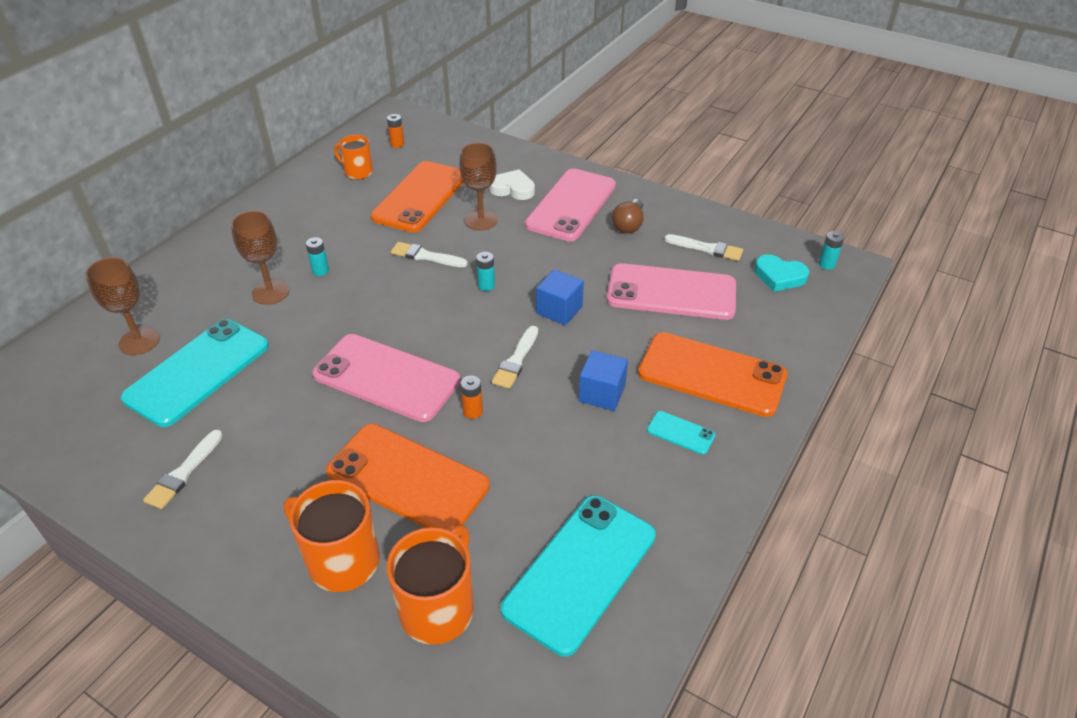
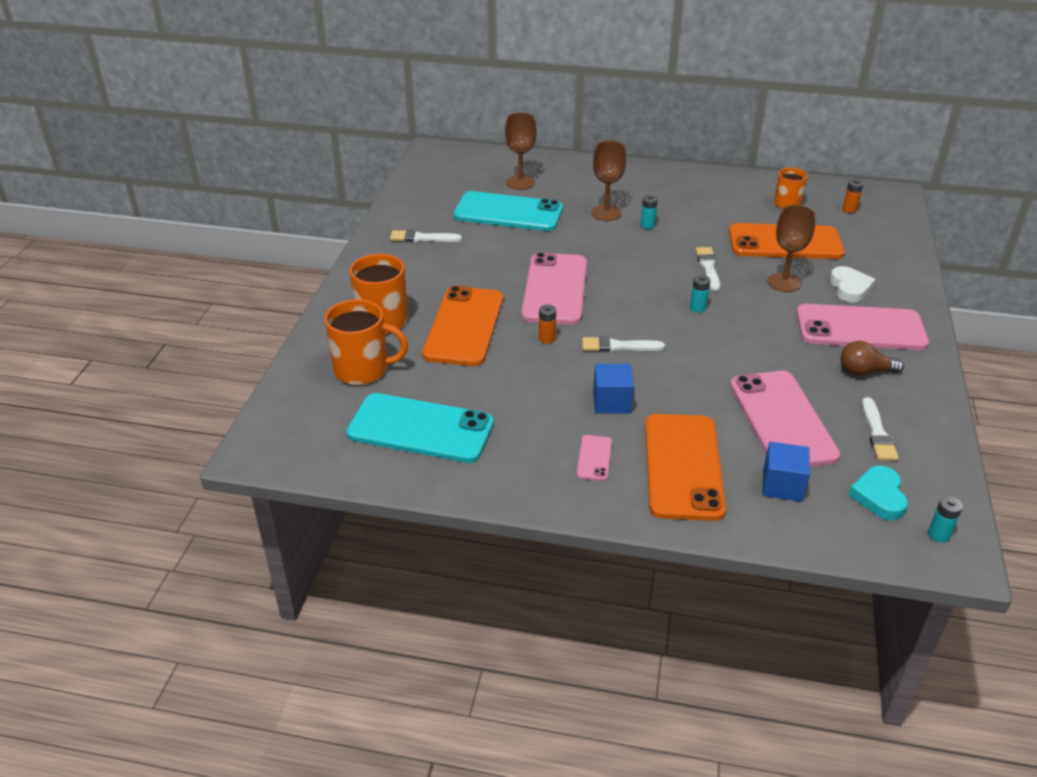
camera: 70 degrees right, 5 degrees down
blue cube [536,269,584,325] -> blue cube moved to [762,442,810,502]
turquoise phone [647,411,715,455] -> pink phone [577,435,612,481]

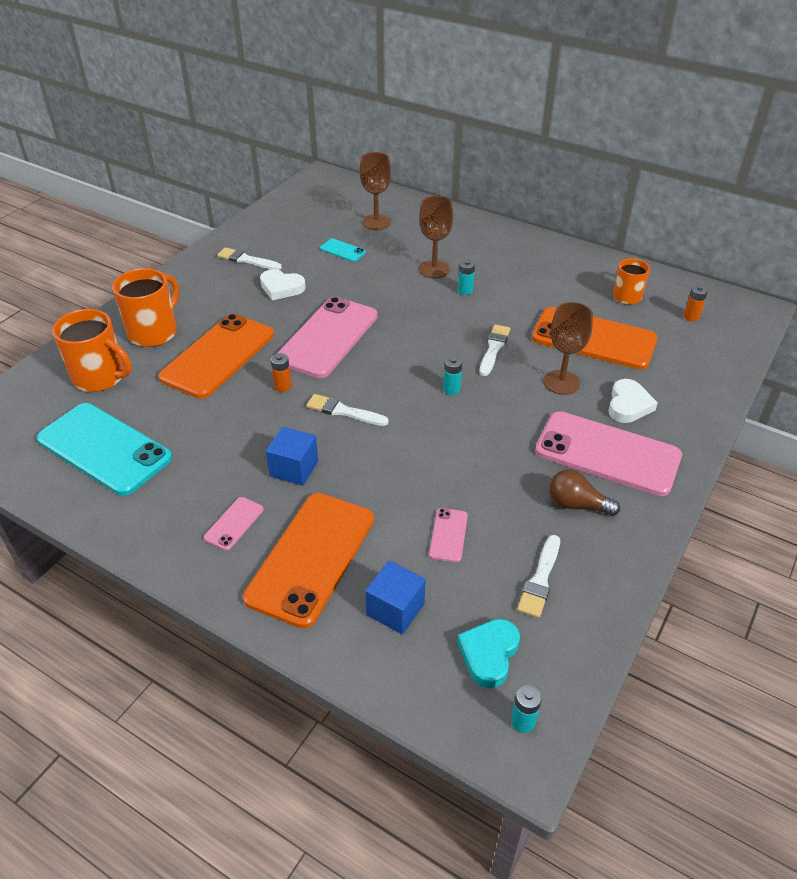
camera: 20 degrees right, 5 degrees up
turquoise phone [453,191,563,231] -> turquoise phone [320,238,366,262], size x0.43
pink phone [730,371,840,467] -> pink phone [429,508,468,562], size x0.43
none -> white heart [260,269,306,300]

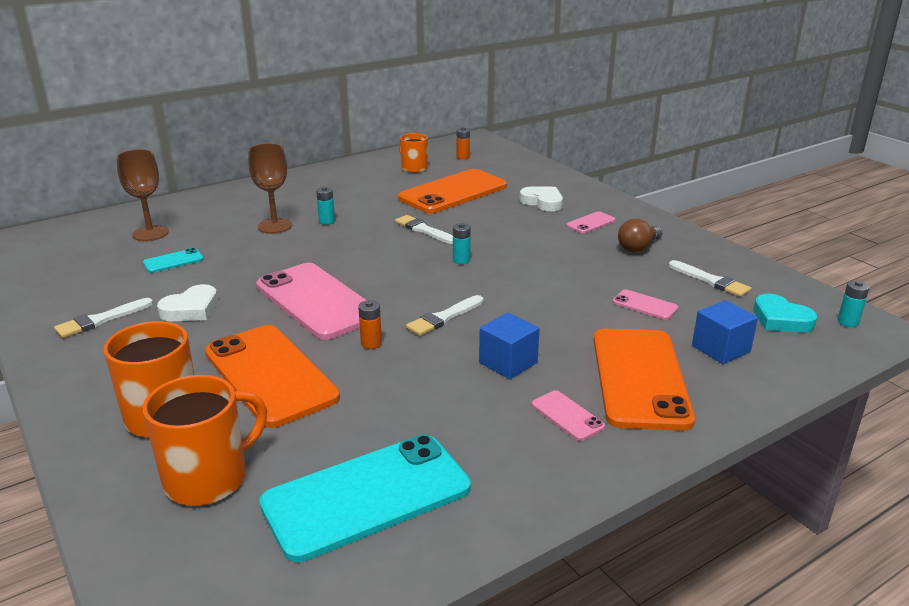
camera: 65 degrees left, 15 degrees down
orange phone [243,493,374,628] -> orange phone turned 45 degrees clockwise [594,328,695,431]
pink phone [535,411,682,496] -> pink phone [566,211,615,233], size x0.43
brown goblet [543,302,593,395] -> none

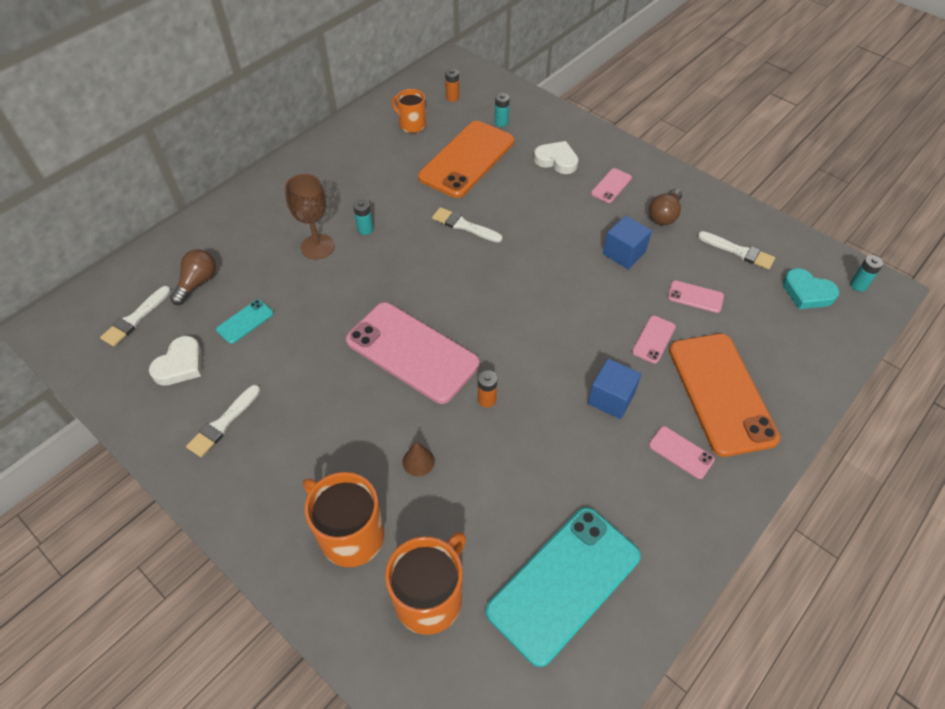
camera: 15 degrees left, 25 degrees up
brown goblet [116,149,169,241] -> brown light bulb [170,249,216,305]
white heart [157,284,218,321] -> white heart moved to [149,336,202,386]
orange phone [205,325,340,428] -> brown cone [402,442,435,476]
white brush [406,295,483,336] -> white brush moved to [100,286,171,347]
turquoise battery [453,223,471,264] -> turquoise battery moved to [495,93,510,127]
blue cube [692,300,758,364] -> blue cube moved to [603,216,652,269]
none -> pink phone [632,315,676,364]

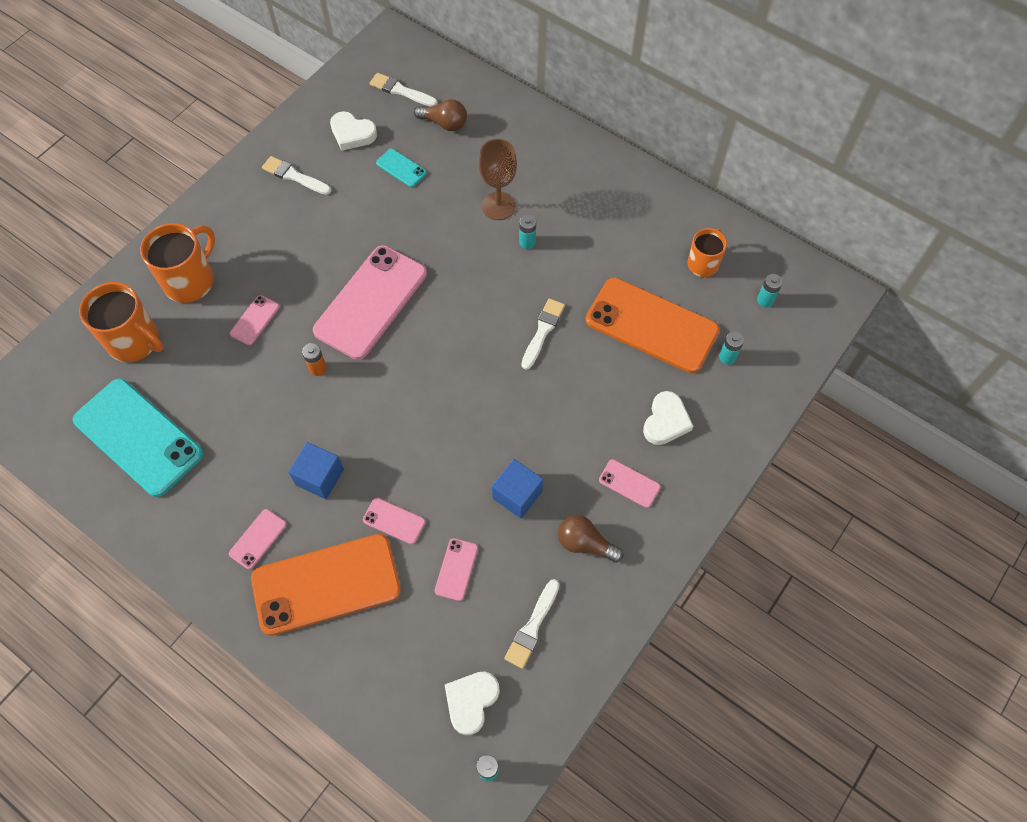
camera: 85 degrees right, 10 degrees up
brown cone [402,442,435,476] -> pink phone [230,295,280,345]
orange battery [445,68,459,102] -> turquoise battery [757,274,783,307]
turquoise heart [783,268,839,309] -> white heart [445,671,500,735]

